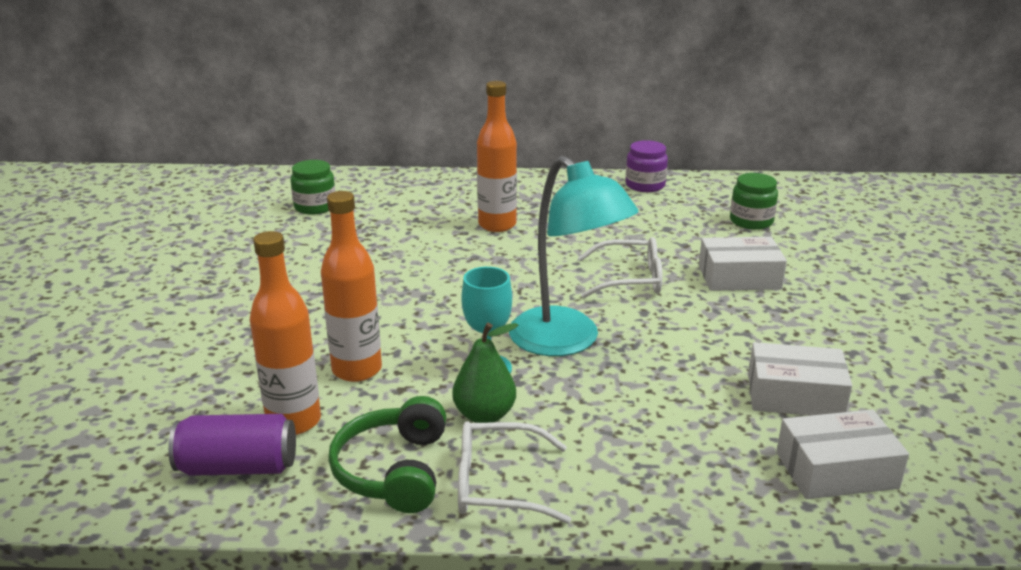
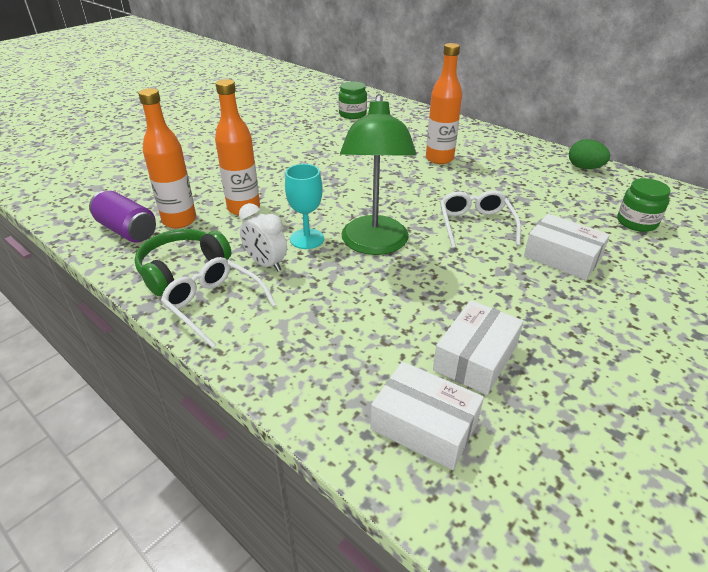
camera: 40 degrees right, 10 degrees up
green pear [452,323,518,423] -> white clock [239,203,287,272]
turquoise lamp [509,156,638,356] -> green lamp [340,94,417,255]
white glasses [578,237,663,298] -> white glasses turned 135 degrees counterclockwise [440,190,521,248]
purple jar [625,140,668,192] -> green egg [569,139,610,169]
white box [748,342,852,416] -> white box turned 75 degrees clockwise [433,300,524,395]

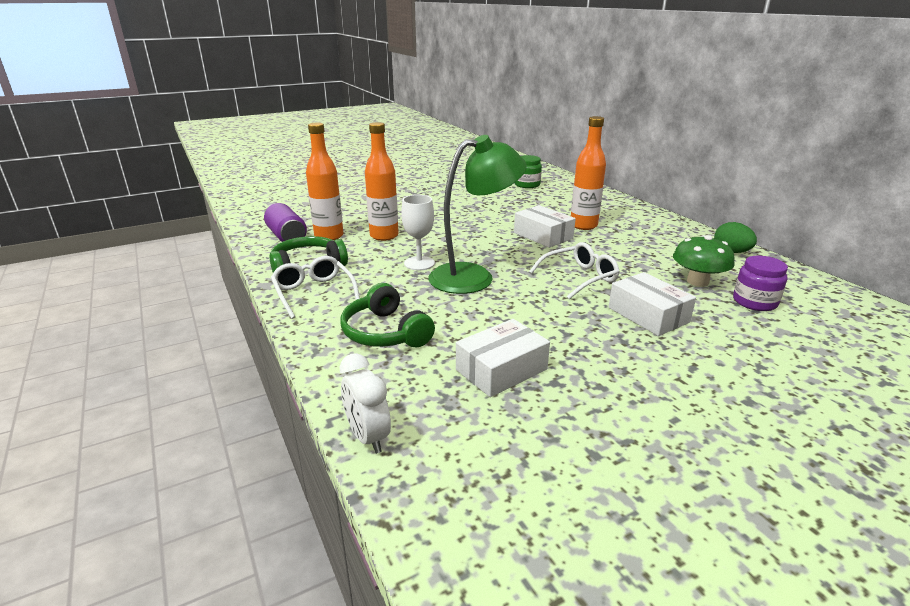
camera: 20 degrees right, 10 degrees down
white clock [239,203,287,272] -> white clock moved to [340,353,391,454]
turquoise goblet [285,164,324,249] -> white goblet [401,195,435,270]
green lamp [340,94,417,255] -> green lamp turned 135 degrees counterclockwise [428,135,527,294]
white box [371,362,484,470] -> white box moved to [514,205,576,248]
white glasses [440,190,521,248] -> white glasses turned 45 degrees clockwise [529,242,620,299]
green jar [617,178,671,232] -> purple jar [733,256,788,311]
none -> green headphones [340,283,435,347]
none -> green mushroom [673,235,735,287]

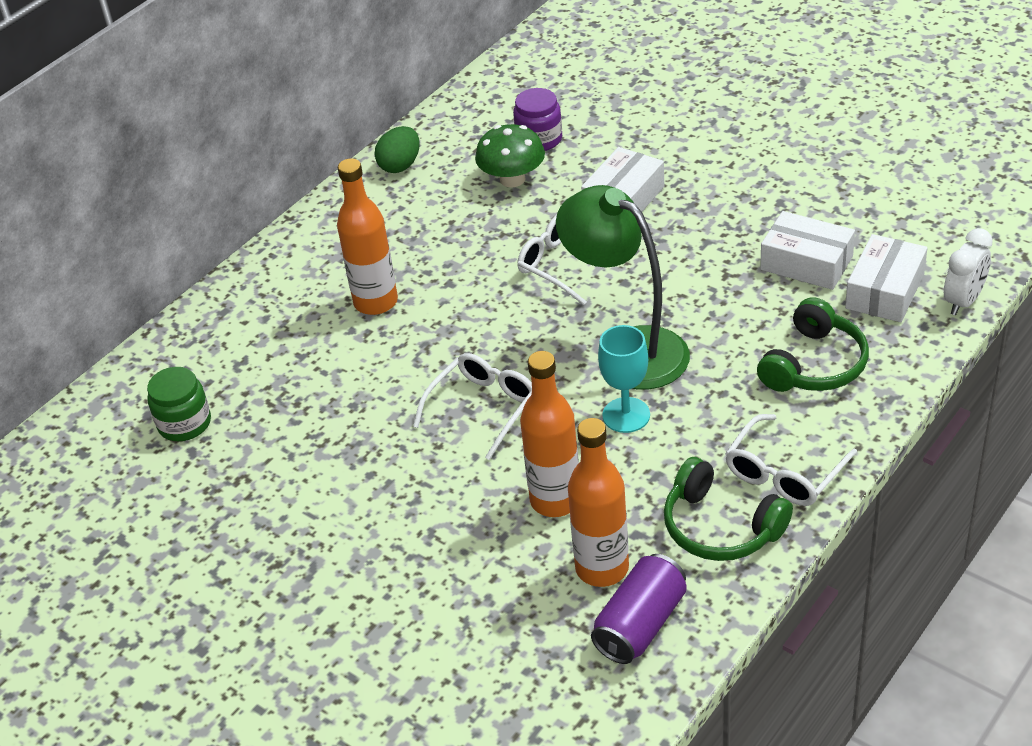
camera: 110 degrees left, 15 degrees up
white goblet [401,195,435,270] -> turquoise goblet [598,325,650,433]
white box [514,205,576,248] -> white box moved to [845,234,927,322]
none -> white glasses [413,353,532,460]

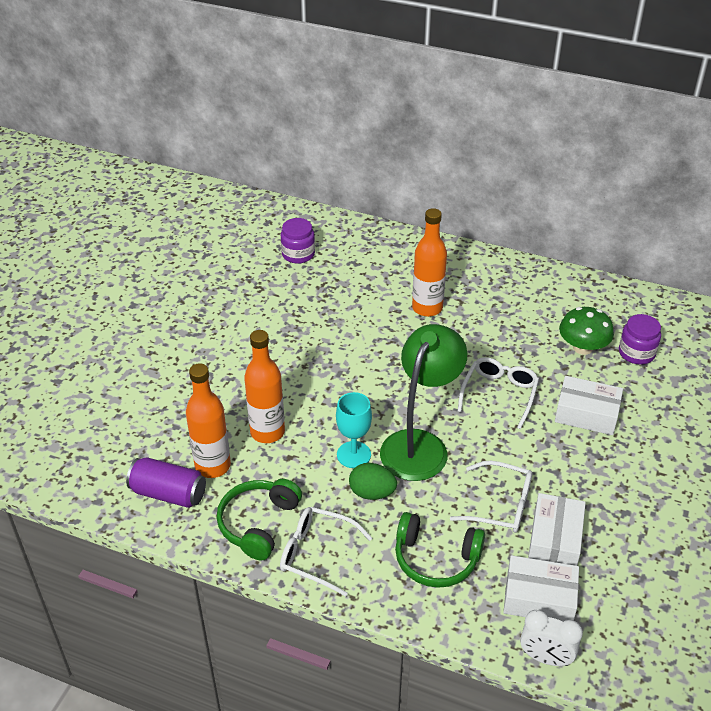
camera: 70 degrees right, 0 degrees up
green jar [147,367,211,441] -> purple jar [281,218,315,264]
green egg [375,126,420,173] -> green egg moved to [349,463,397,500]
white glasses [413,353,532,460] -> white glasses moved to [450,461,532,533]

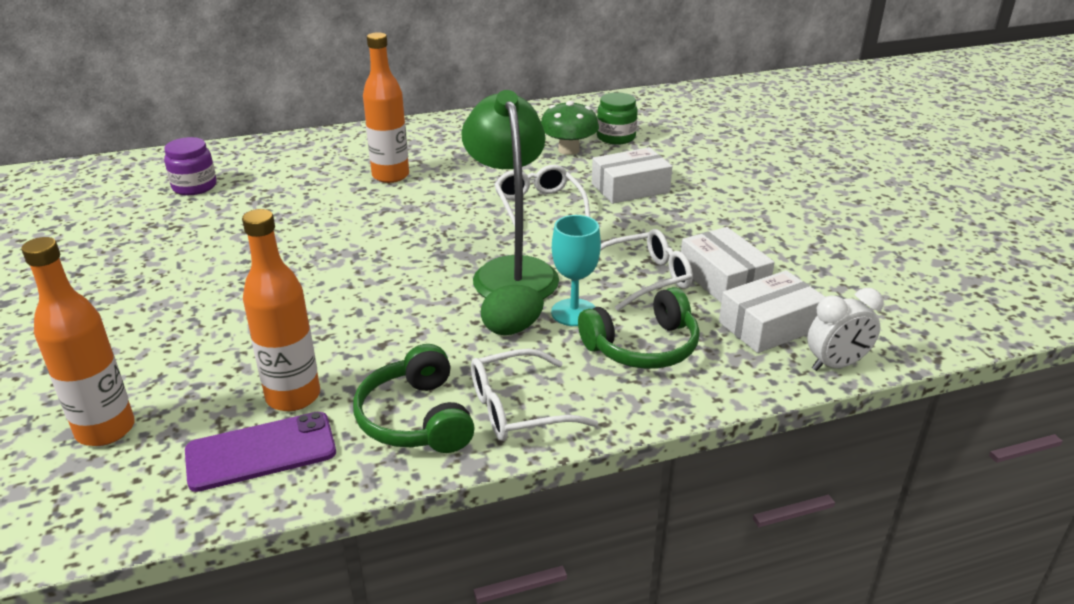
camera: 40 degrees left, 10 degrees down
purple can [126,457,206,508] -> purple phone [185,412,336,492]
orange bottle [244,330,285,443] -> orange bottle moved to [21,237,135,446]
turquoise goblet [336,392,372,468] -> turquoise goblet moved to [551,215,601,326]
purple jar [619,314,661,365] -> green jar [597,92,638,145]

